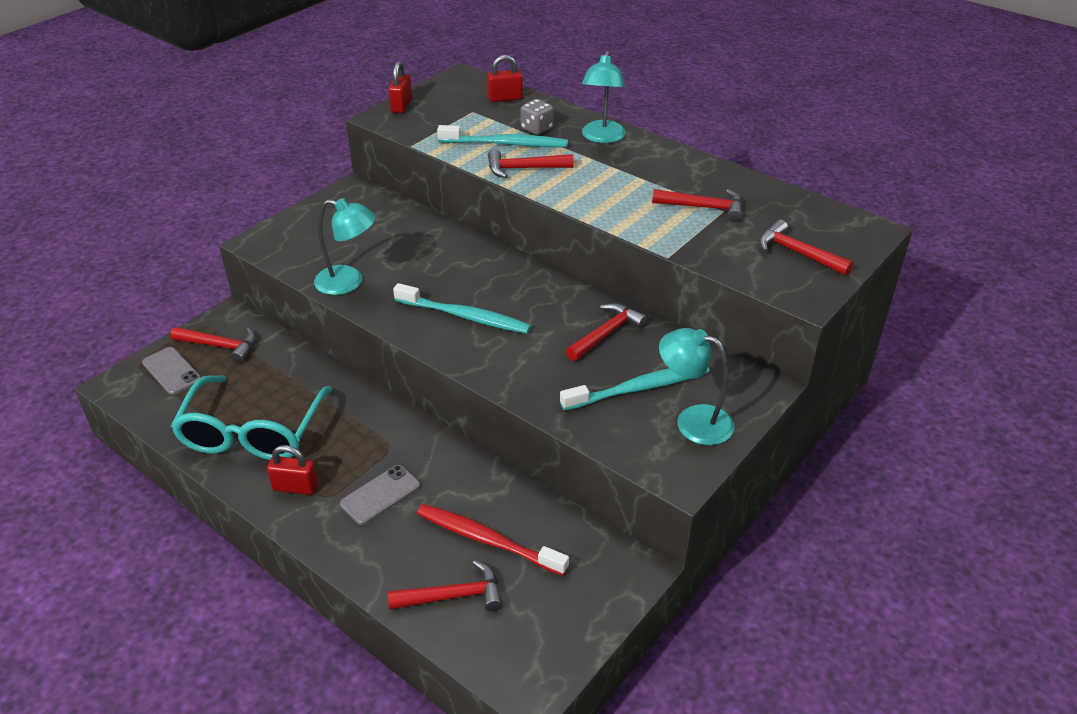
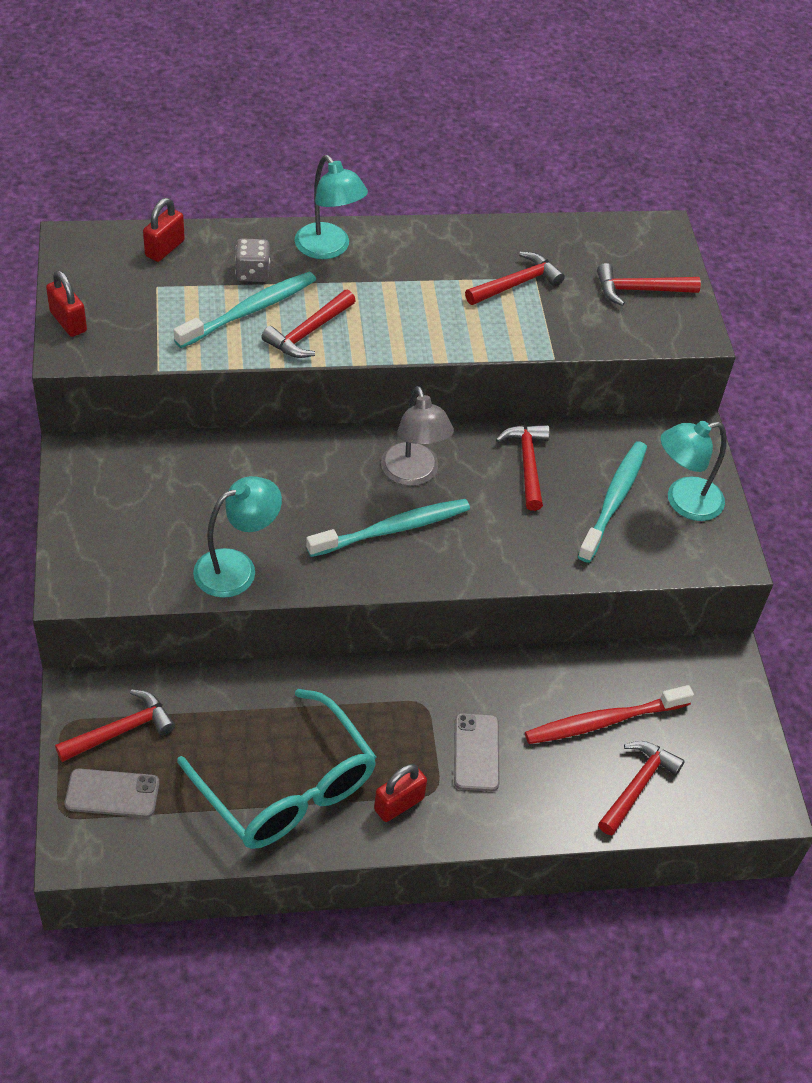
camera: 50 degrees left, 10 degrees up
none -> grey lamp [381,386,454,486]

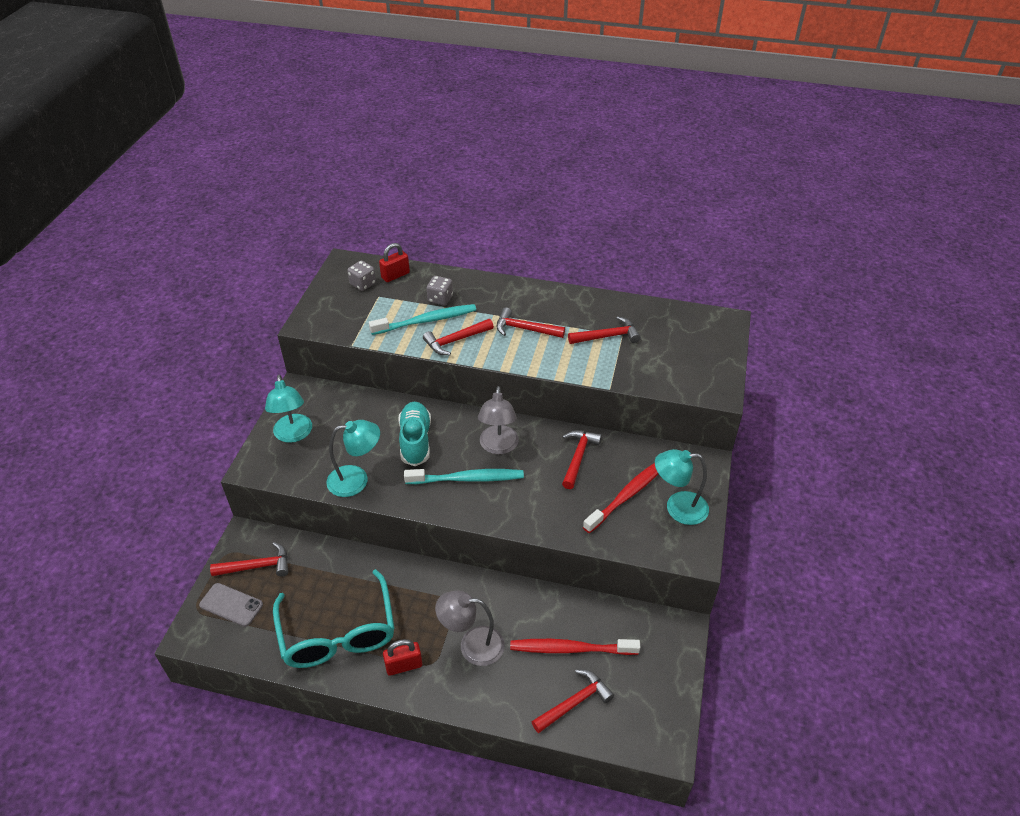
camera: 25 degrees right, 5 degrees down
red padlock [46,270,87,337] -> none
turquoise lamp [294,155,368,259] -> turquoise lamp moved to [265,375,312,443]
grey phone [454,713,499,791] -> grey lamp [435,590,505,666]
turquoise toothbrush [578,441,647,563] -> red toothbrush [583,463,659,533]
red hammer [597,263,701,306] -> red hammer moved to [496,307,565,338]
none -> grey dice [347,261,376,291]
none -> turquoise shoe [398,402,431,466]

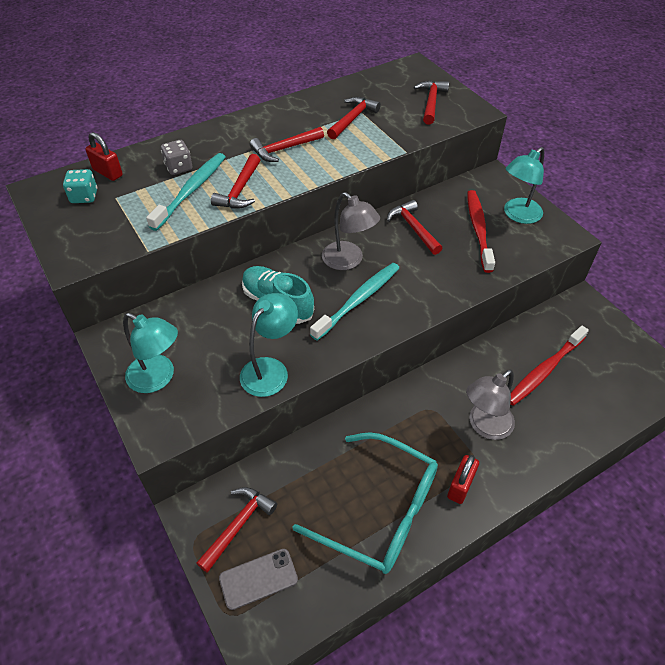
camera: 45 degrees left, 5 degrees up
grey dice [347,261,376,291] -> turquoise dice [63,169,97,203]
red padlock [379,243,410,282] -> red padlock turned 60 degrees counterclockwise [85,132,123,181]
red hammer [531,670,614,733] -> red hammer moved to [413,80,449,125]

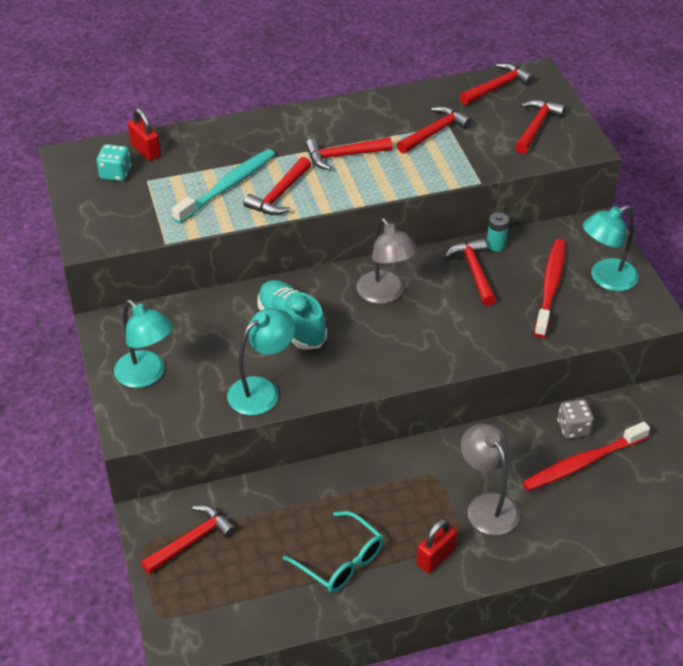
camera: 15 degrees right, 5 degrees down
grey dice [161,140,192,175] -> grey dice moved to [557,399,594,439]
grey phone [219,549,298,610] -> none
turquoise glasses [292,432,438,574] -> turquoise glasses [283,511,384,593], size x0.61
turquoise toothbrush [310,263,399,340] -> none
grey lamp [466,369,515,440] -> grey lamp turned 90 degrees clockwise [461,424,520,535]
none -> red hammer [460,63,534,105]
none -> turquoise battery [487,212,509,252]

